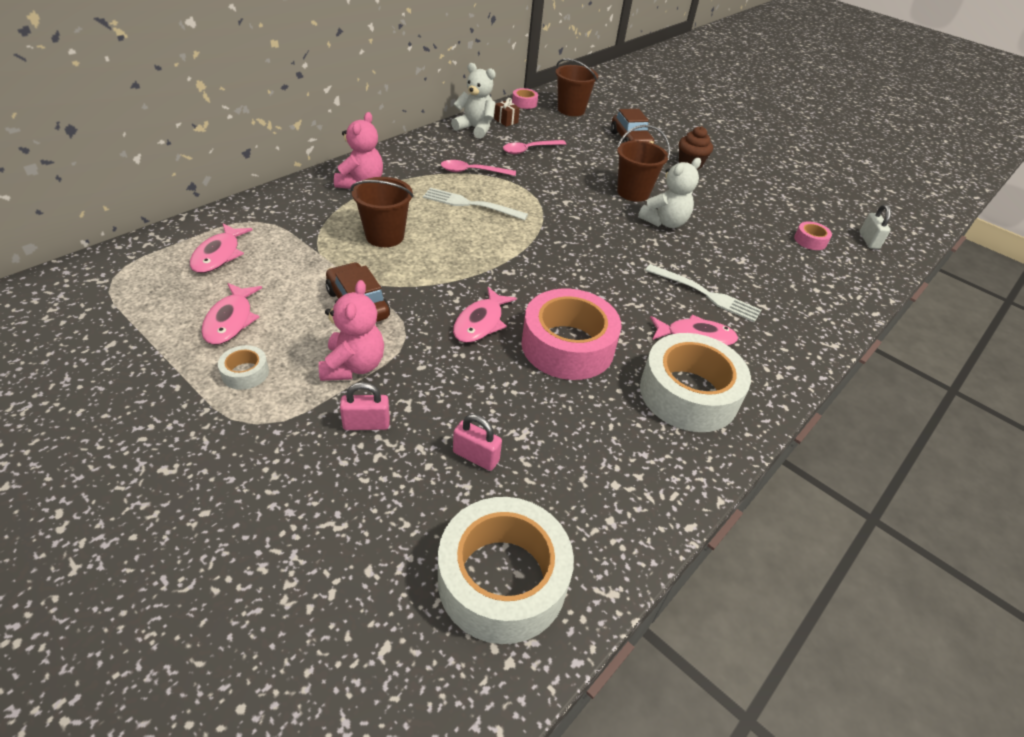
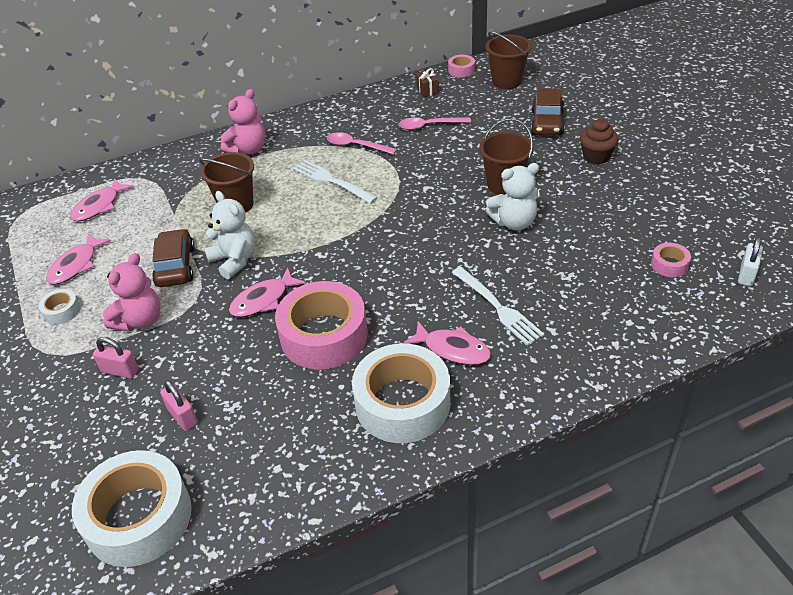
camera: 30 degrees right, 0 degrees up
white teddy bear [451,63,496,139] -> white teddy bear moved to [204,191,256,279]

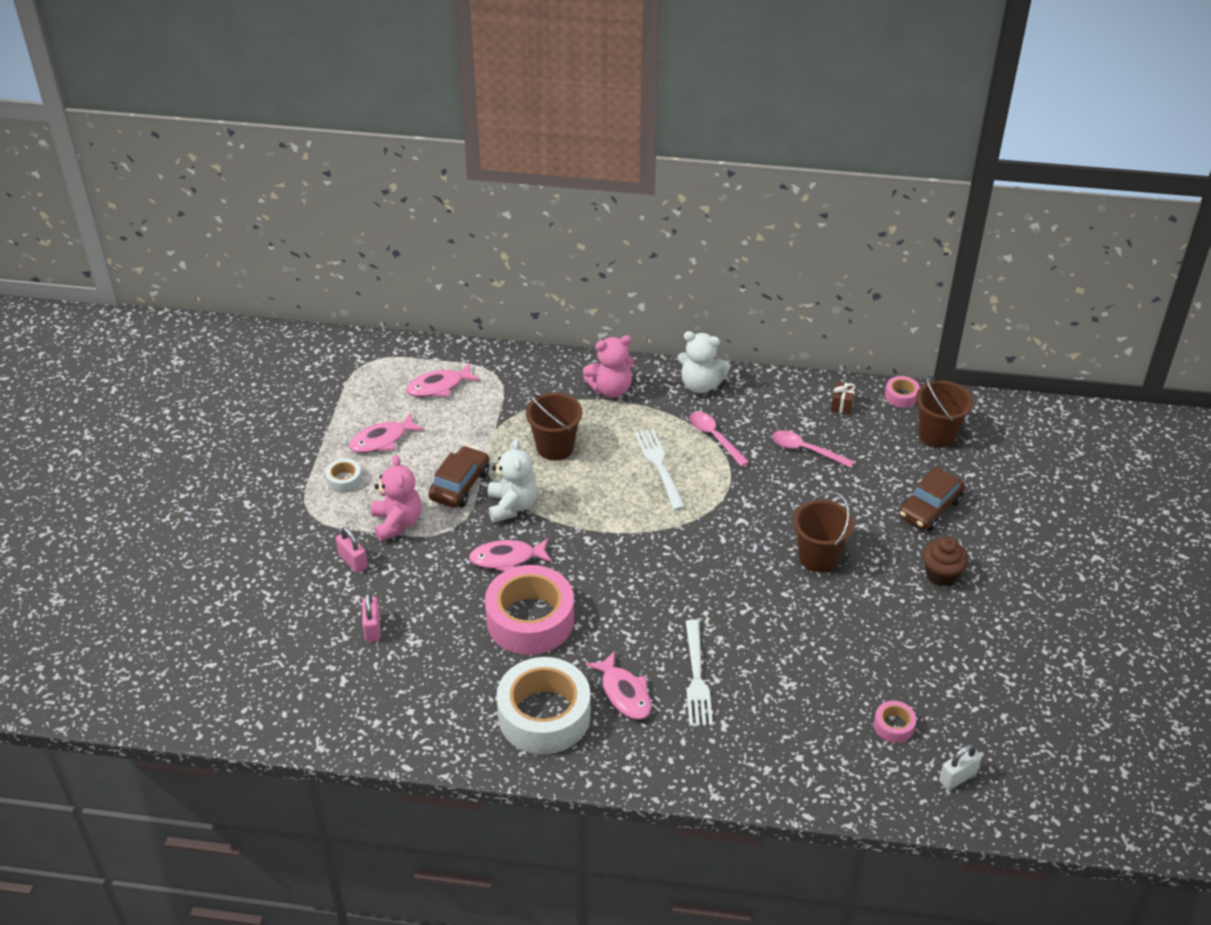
camera: 30 degrees right, 0 degrees up
white tape [72,450,192,567] -> none
pink teddy bear [103,253,160,332] -> pink teddy bear turned 75 degrees counterclockwise [371,455,422,541]
white teddy bear [485,163,539,230] -> white teddy bear moved to [677,331,730,393]

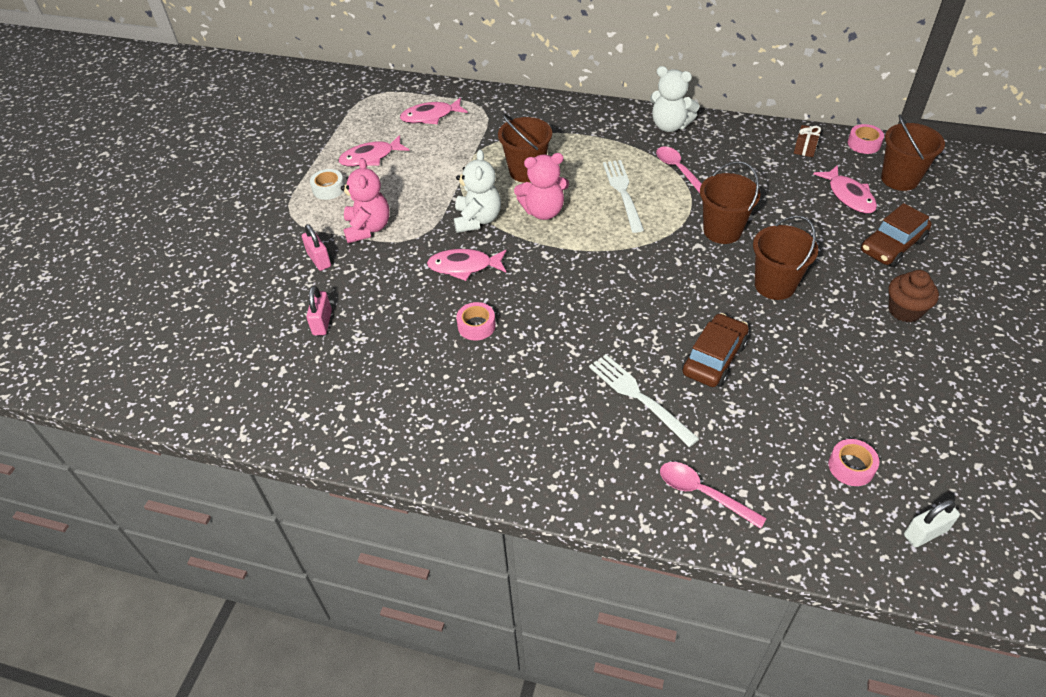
camera: 10 degrees right, 5 degrees up
brown car [428,446,489,508] -> brown car moved to [682,313,749,387]
pink tape [485,565,574,655] -> pink tape [456,302,496,341], size x0.43
white tape [496,657,591,754] -> none
pink teddy bear [583,335,635,398] -> pink teddy bear moved to [514,153,569,220]
pink fish [586,651,651,720] -> pink fish moved to [813,165,877,214]
white fork [685,620,713,726] -> white fork turned 135 degrees clockwise [589,354,699,447]
pink spoon [772,430,854,468] -> pink spoon moved to [660,462,767,529]
none -> brown bucket [700,161,760,244]

